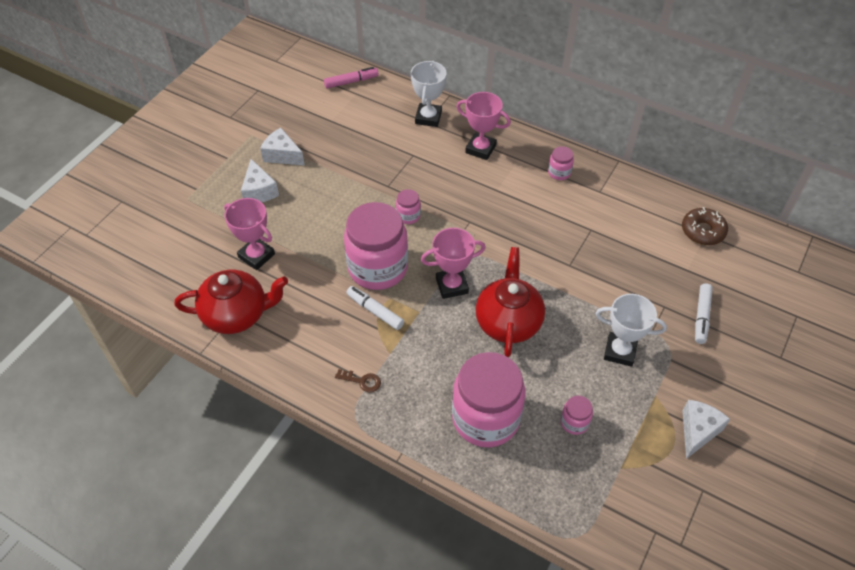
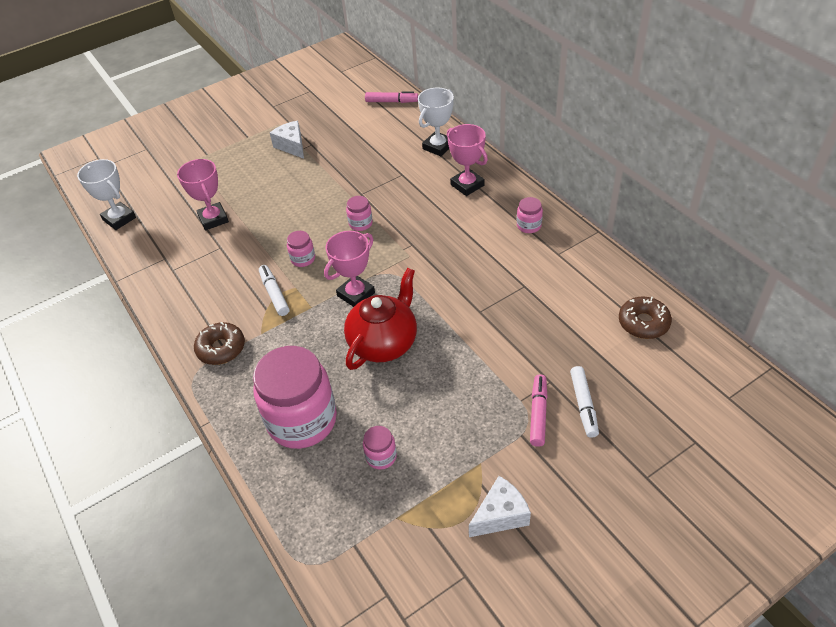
camera: 30 degrees right, 5 degrees down
red teapot [174,270,288,334] -> none
white cheese [241,159,279,202] -> none
brown key [335,369,381,393] -> brown donut [194,322,245,365]
pink jar [344,202,408,290] -> pink jar [287,231,315,267], size x0.42
pink trophy [421,228,486,299] -> pink trophy turned 60 degrees counterclockwise [324,231,375,307]
white trophy [596,294,667,367] -> white trophy moved to [77,159,136,230]
white marker [695,283,713,344] -> white marker turned 45 degrees counterclockwise [570,366,599,438]
none -> pink marker [530,374,548,447]

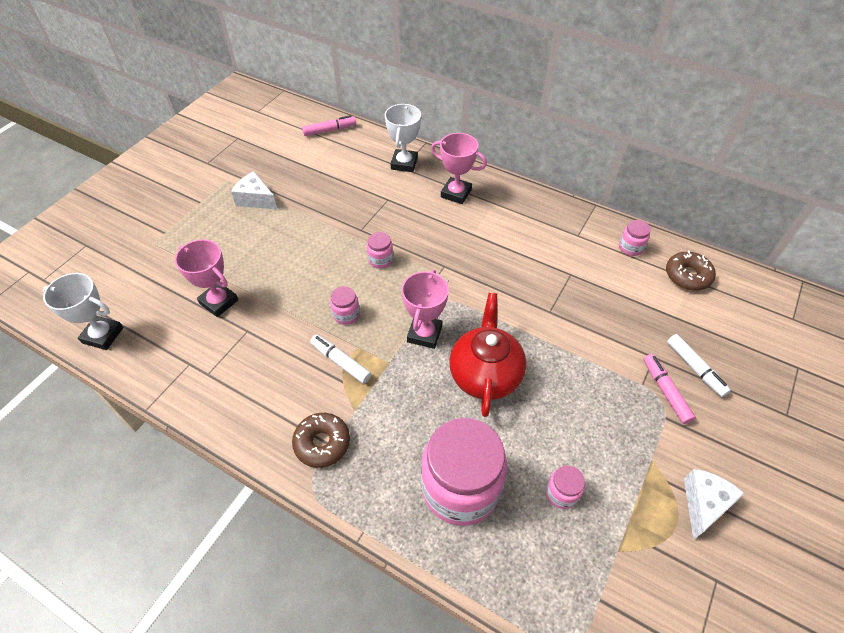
camera: 30 degrees left, 5 degrees up
pink jar [517,197,543,233] -> pink jar moved to [619,220,651,256]

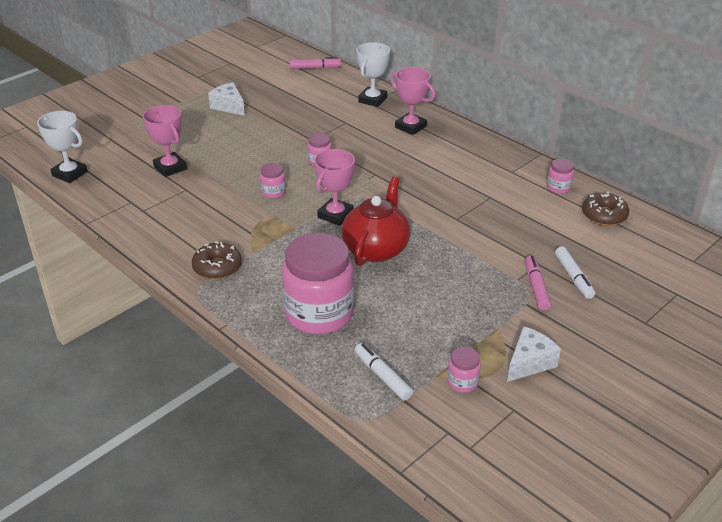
camera: 15 degrees right, 15 degrees down
white marker [310,335,372,384] -> white marker moved to [355,343,413,400]
pink jar [546,465,585,509] -> pink jar moved to [447,347,481,393]

